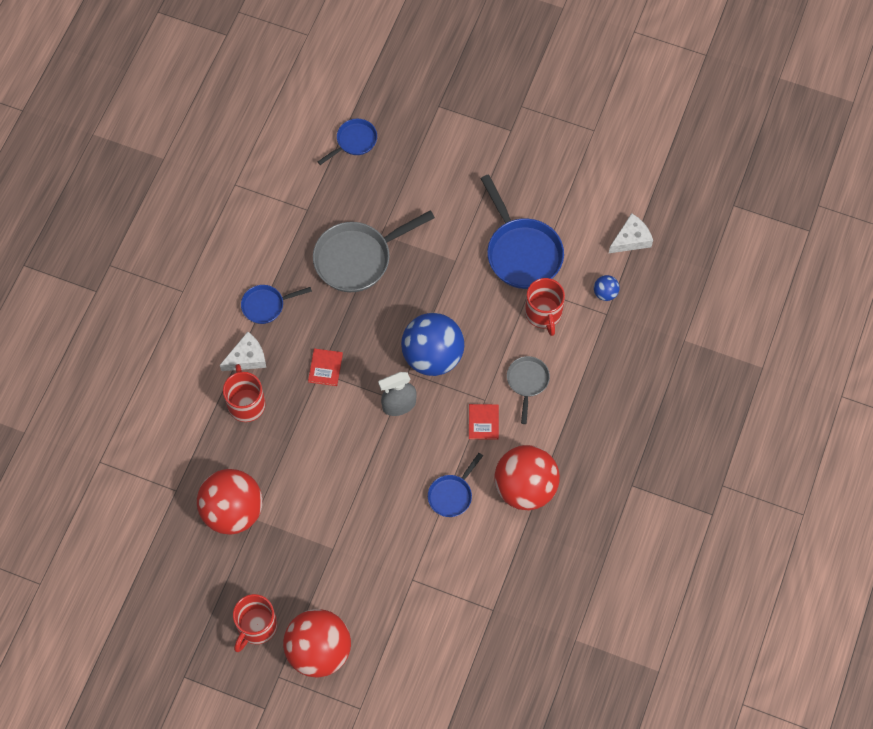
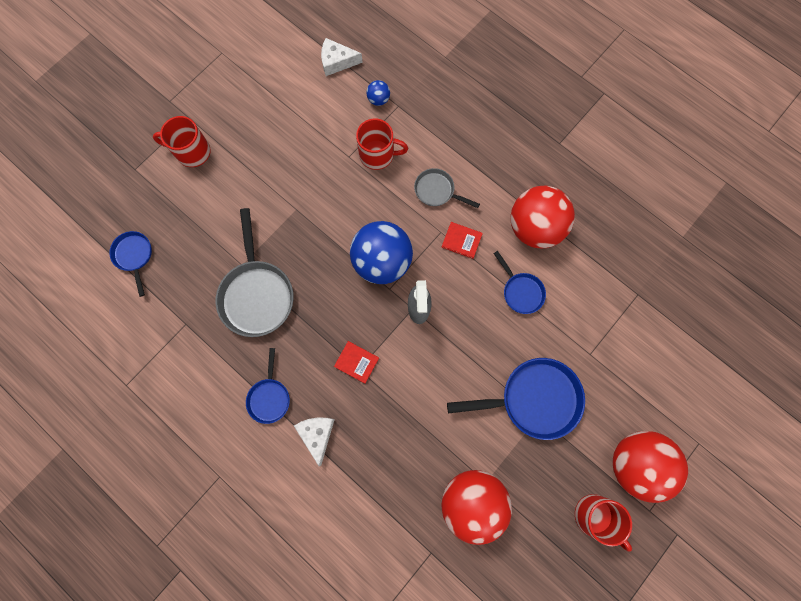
camera: 70 degrees left, 10 degrees up
red mug [223,364,265,422] -> red mug moved to [153,116,211,167]
blue pan [480,174,564,289] -> blue pan moved to [447,358,585,440]
white cheese [609,213,653,253] -> white cheese turned 75 degrees counterclockwise [321,38,363,76]

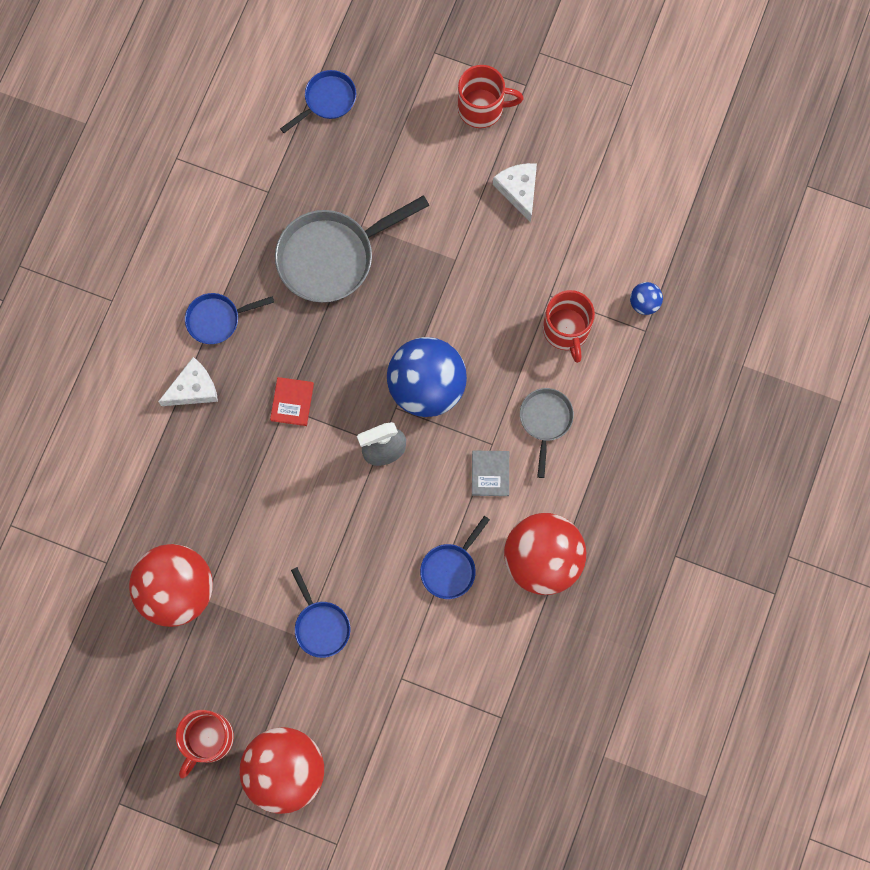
camera: 70 degrees right, 0 degrees up
red mug [153,116,211,167] -> red mug turned 105 degrees clockwise [458,65,524,128]
white cheese [321,38,363,76] -> white cheese moved to [493,163,537,222]
red book [441,222,483,259] -> grey book [472,451,509,496]
blue pan [447,358,585,440] -> blue pan [291,567,350,658], size x0.55

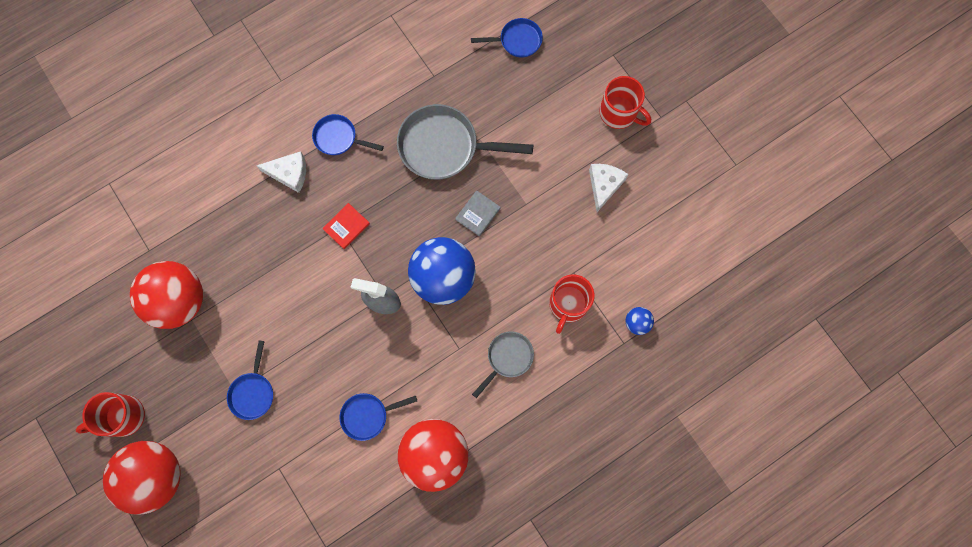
camera: 35 degrees right, 0 degrees up
grey book [472,451,509,496] -> grey book moved to [455,190,501,236]

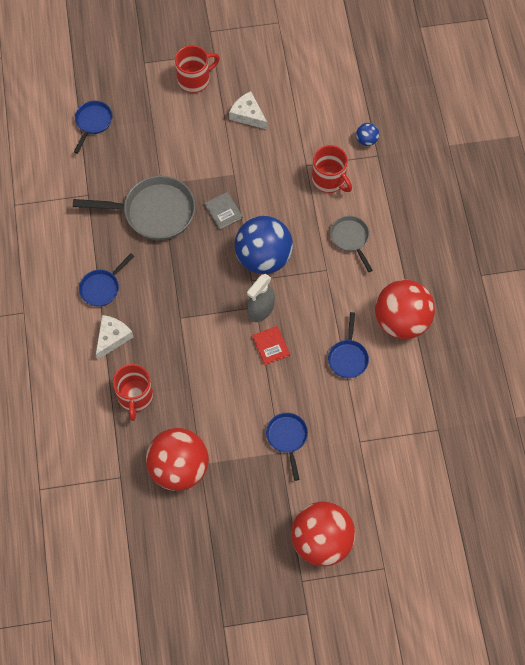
camera: 65 degrees left, 10 degrees down
red mug [76,392,145,437] -> red mug moved to [113,364,153,421]
blue pan [227,340,273,420] -> blue pan turned 135 degrees counterclockwise [266,413,308,481]
red book [322,203,370,249] -> red book moved to [252,326,290,365]
grey pan [397,104,533,180] -> grey pan turned 120 degrees counterclockwise [73,176,195,240]

